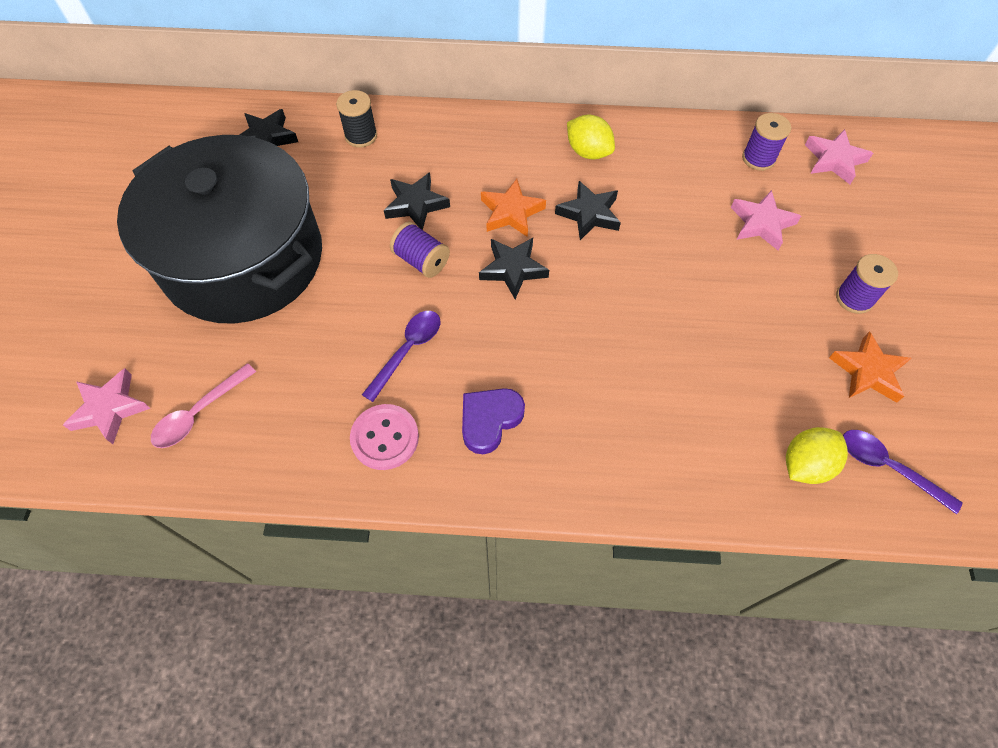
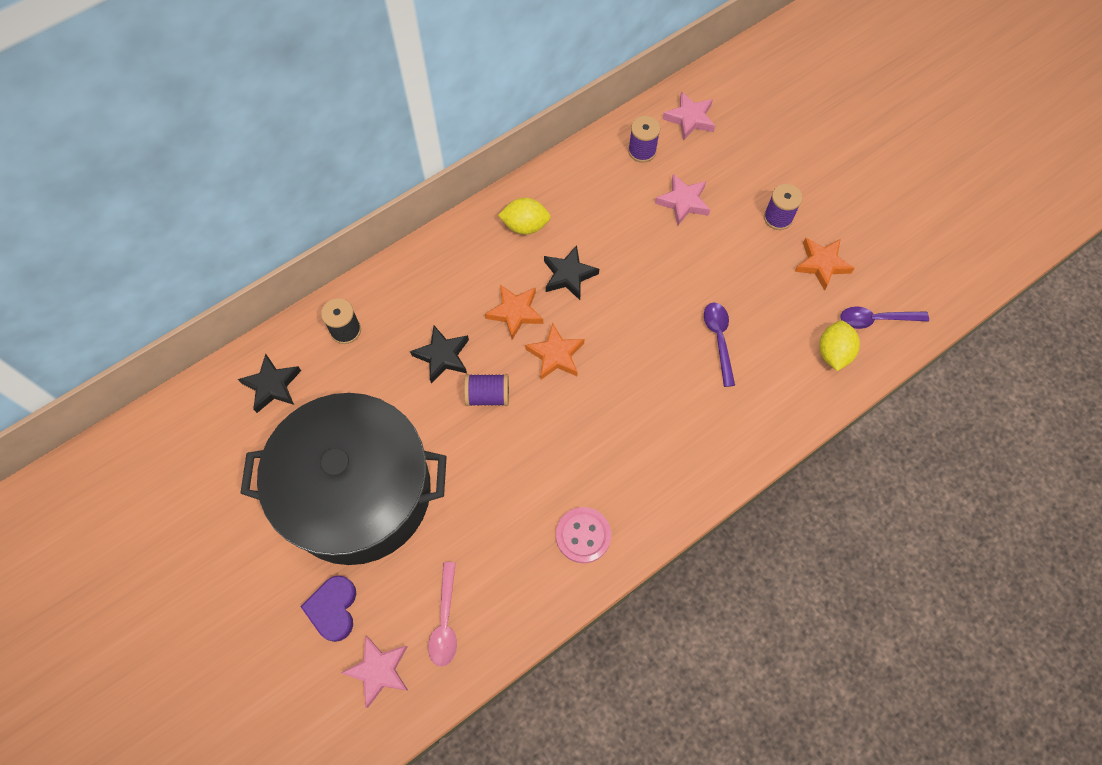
camera: 40 degrees left, 5 degrees up
purple spoon [362,311,440,402] -> purple spoon moved to [704,302,735,387]
purple heart [462,388,525,454] -> purple heart moved to [301,575,356,642]
black star [479,238,549,299] -> orange star [525,323,584,380]

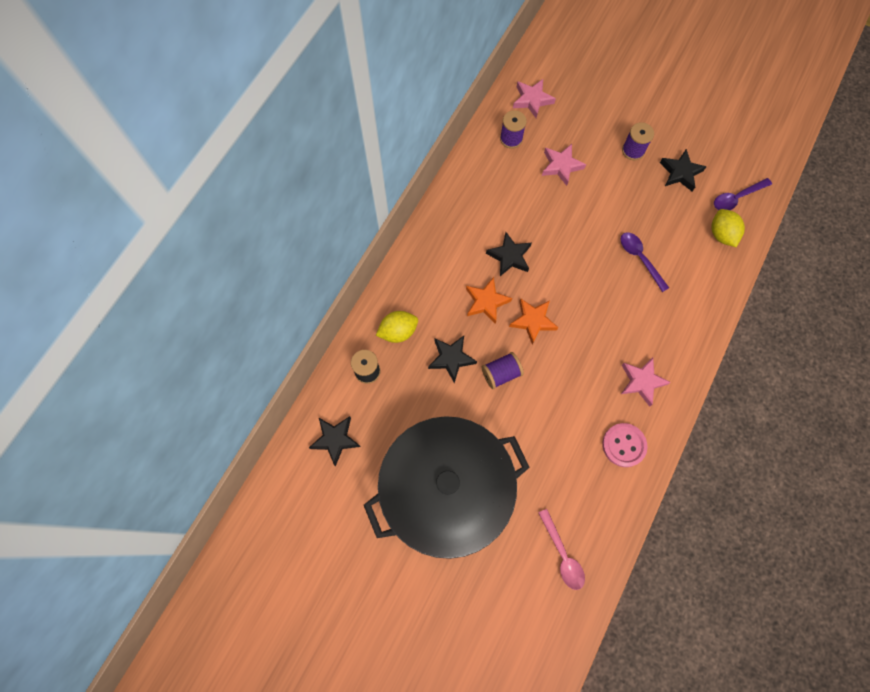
camera: 25 degrees left, 5 degrees up
purple heart [301,575,356,642] -> none
pink star [341,636,408,708] -> pink star moved to [621,357,671,407]
yellow lemon [498,198,551,234] -> yellow lemon moved to [376,311,418,343]
orange star [794,238,855,291] -> black star [660,149,706,191]

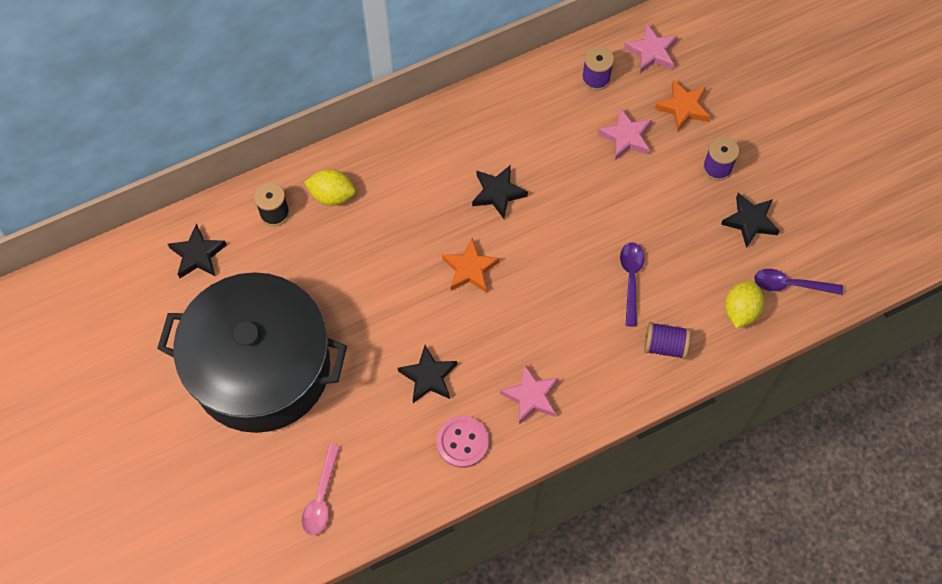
camera: 35 degrees right, 5 degrees down
black star [428,336,477,383] -> black star moved to [398,345,457,403]
orange star [466,277,512,324] -> orange star moved to [655,79,710,132]
purple spool [482,352,524,389] -> purple spool moved to [644,322,691,359]

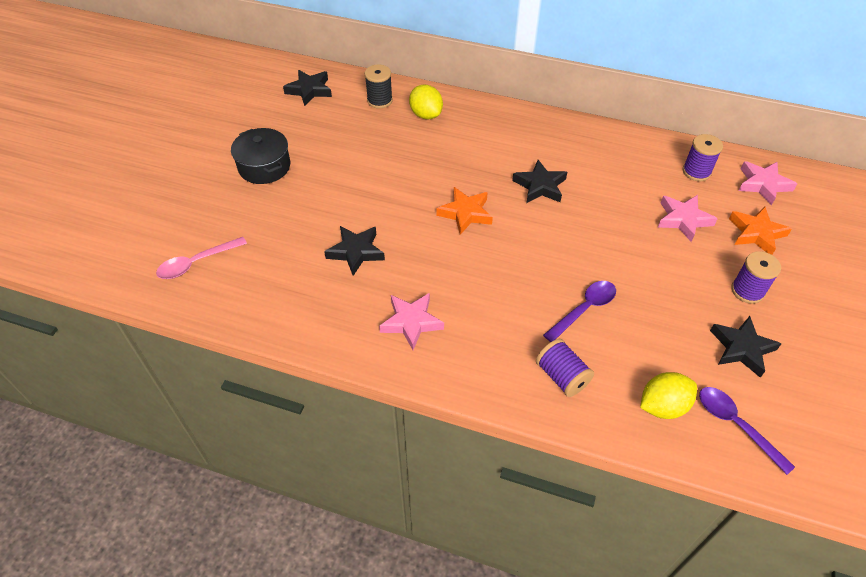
camera: 45 degrees right, 15 degrees down
black pot [157,272,347,433] -> black pot [231,128,290,184], size x0.42
pink button [437,416,489,468] -> none

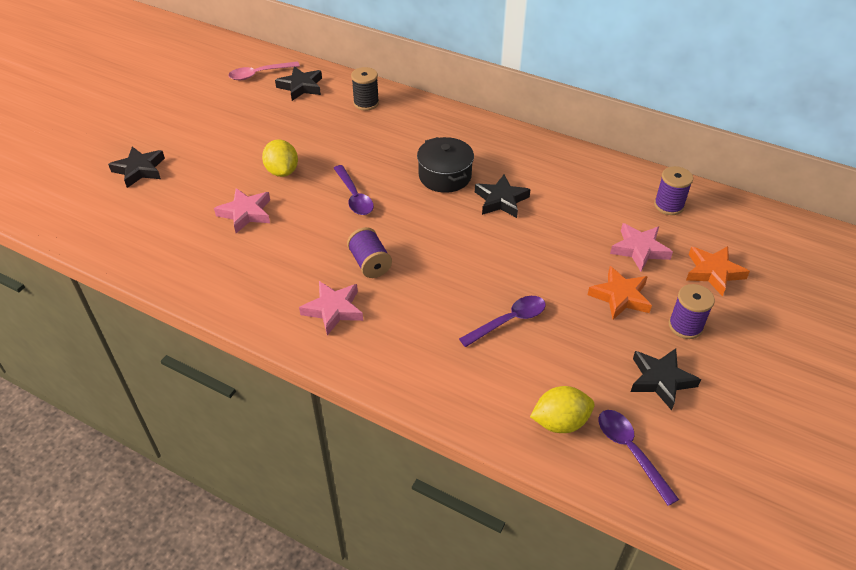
camera: 10 degrees right, 5 degrees down
pink spoon [156,237,247,279] -> pink spoon moved to [228,61,300,80]
black pot [231,128,290,184] -> black pot moved to [417,137,474,193]
black star [324,226,385,276] -> black star moved to [108,147,165,188]
yellow lemon [409,85,443,119] -> yellow lemon moved to [262,139,298,177]
orange star [436,187,493,235] -> orange star moved to [588,266,652,320]
purple spool [536,339,594,397] -> purple spool moved to [347,227,392,278]
pink star [739,161,797,205] -> pink star moved to [214,188,270,233]
none -> purple spoon [334,165,374,215]

